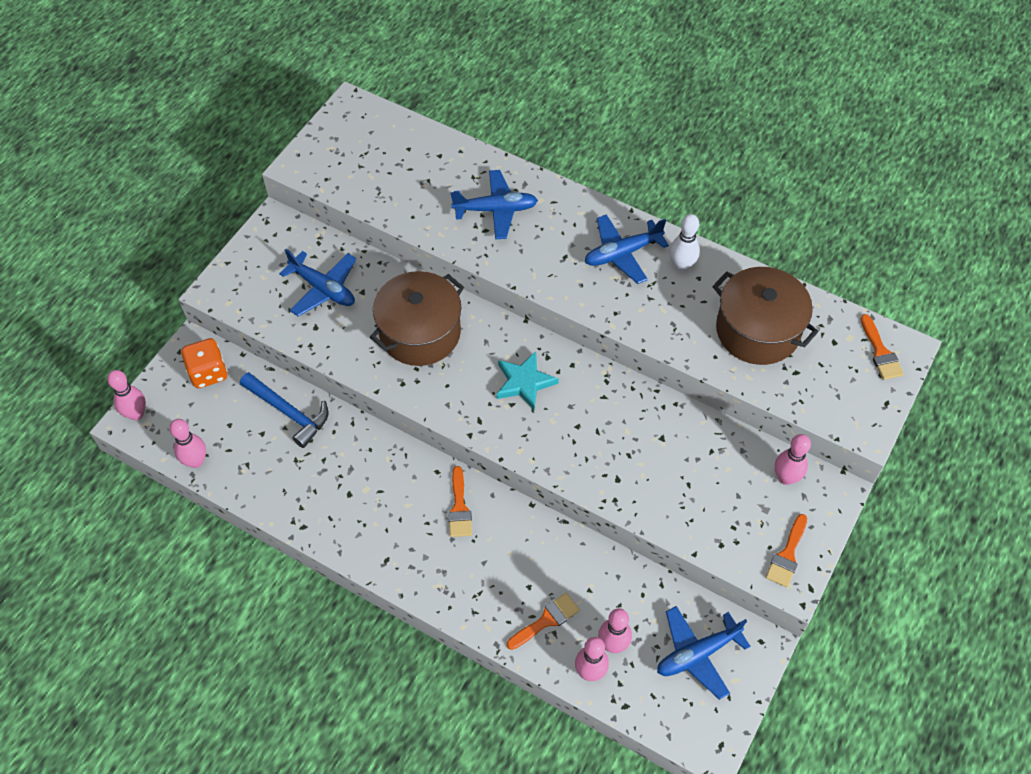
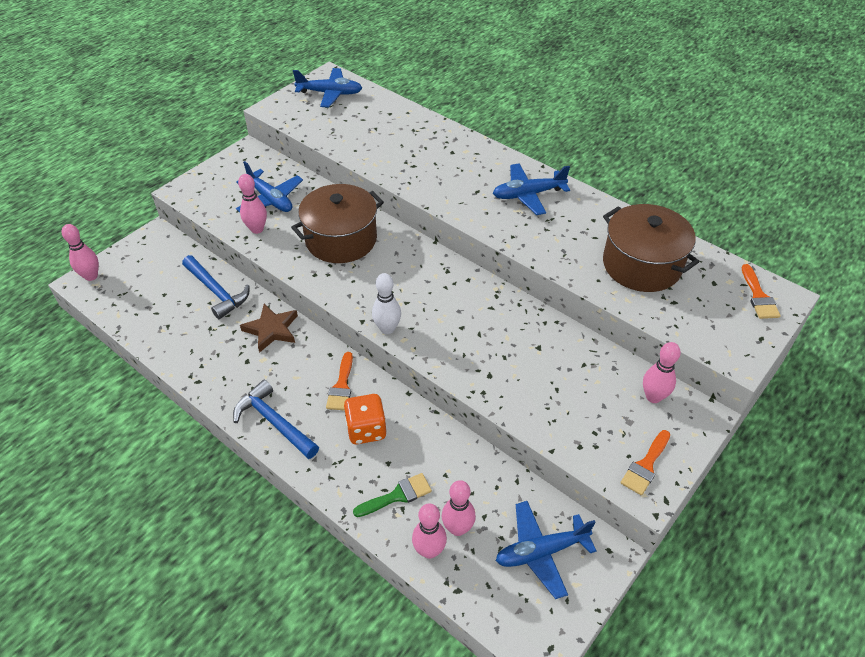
camera: 10 degrees right, 10 degrees down
pink bowling pin [169,419,206,468] -> pink bowling pin moved to [238,174,267,234]
orange dice [181,338,228,388] -> orange dice moved to [344,394,387,444]
blue plane [450,170,538,239] -> blue plane moved to [293,68,362,107]
turquoise star [496,351,559,410] -> none
orange brush [507,593,580,650] -> green brush [353,473,432,517]
white bowling pin [670,214,700,272] -> white bowling pin moved to [372,273,401,334]
none -> blue hammer [233,380,319,459]
none -> brown star [240,304,298,353]

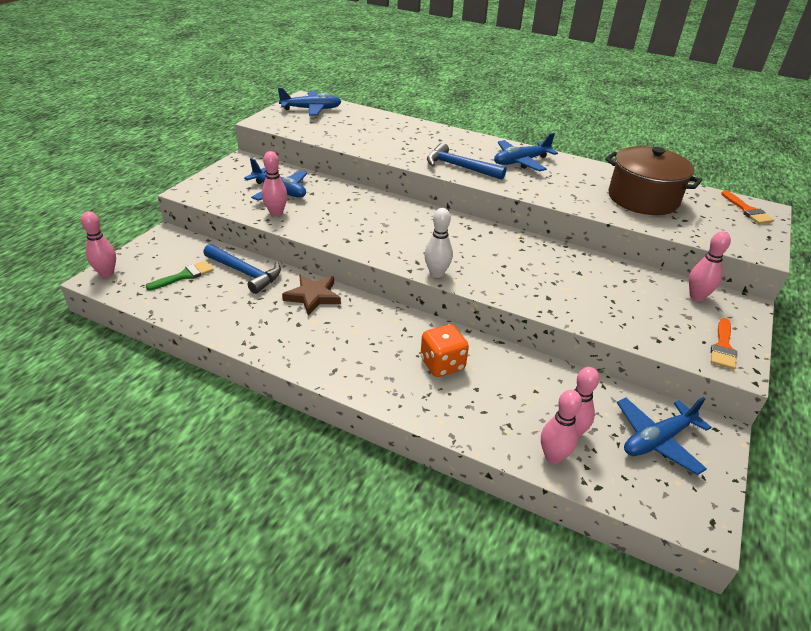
camera: 15 degrees left, 10 degrees down
blue hammer [233,380,319,459] -> blue hammer moved to [427,143,506,180]
brown pot [291,184,384,263] -> none
orange brush [326,352,353,411] -> none
green brush [353,473,432,517] -> green brush moved to [146,261,214,291]

